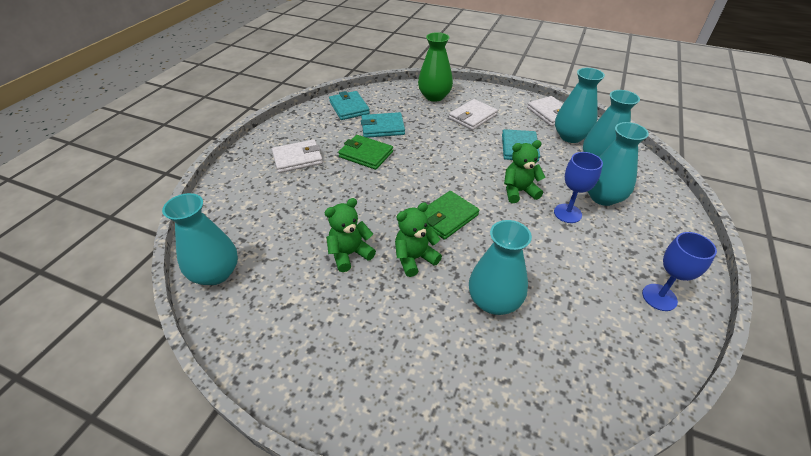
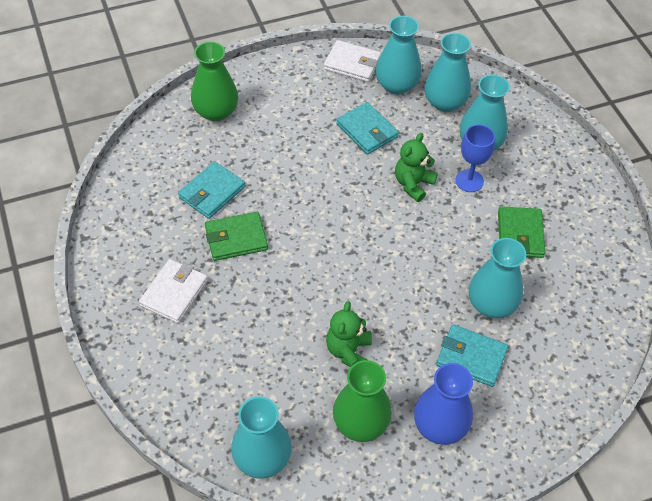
camera: 45 degrees left, 10 degrees up
turquoise wallet [329,91,370,120] -> turquoise wallet moved to [436,324,508,387]
green teddy bear [395,202,442,277] -> none
green wallet [424,191,479,240] -> green wallet moved to [498,206,546,258]
white wallet [449,99,498,130] -> none
blue goblet [642,232,717,311] -> none
none -> green vase [333,360,392,442]
none -> blue vase [414,363,473,445]

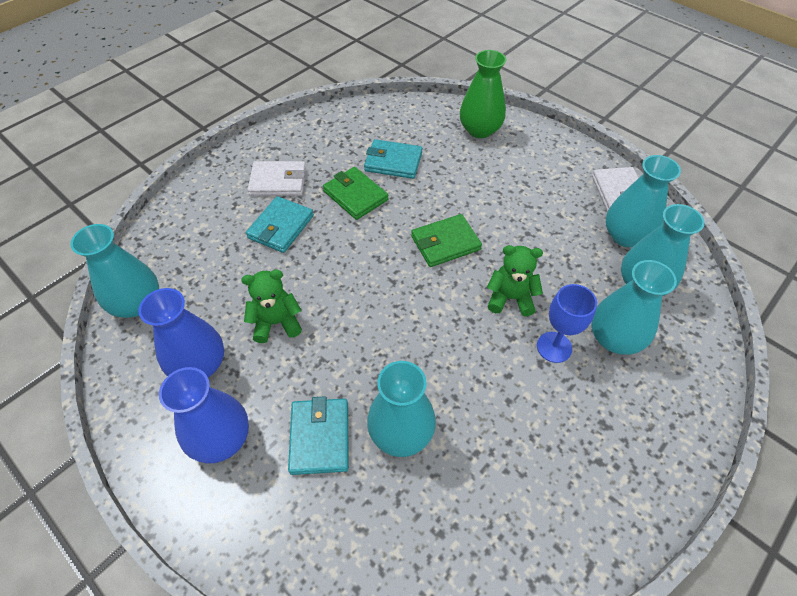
camera: 65 degrees right, 0 degrees up
green vase [333,360,392,442] -> blue vase [138,288,224,377]
turquoise wallet [336,102,399,155] -> turquoise wallet moved to [246,196,314,253]
green wallet [498,206,546,258] -> green wallet moved to [411,214,482,267]

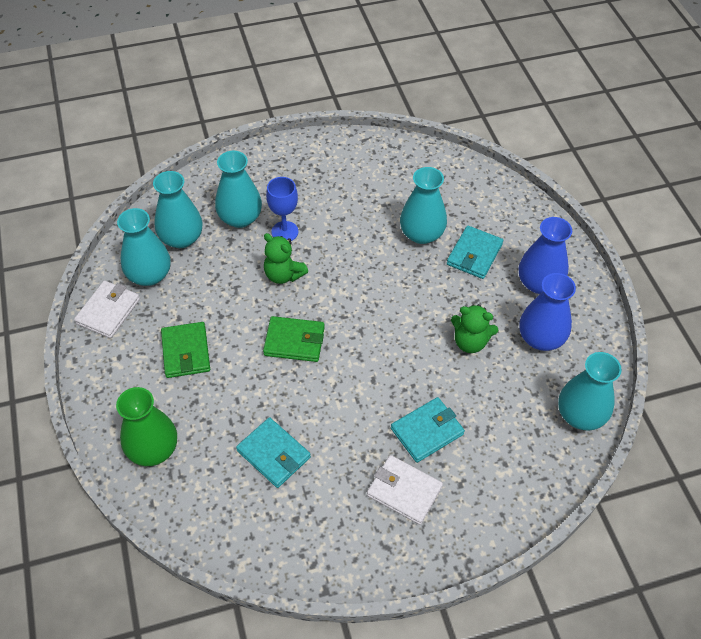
camera: 150 degrees left, 0 degrees up
green wallet [323,167,389,220] -> green wallet moved to [161,322,210,378]

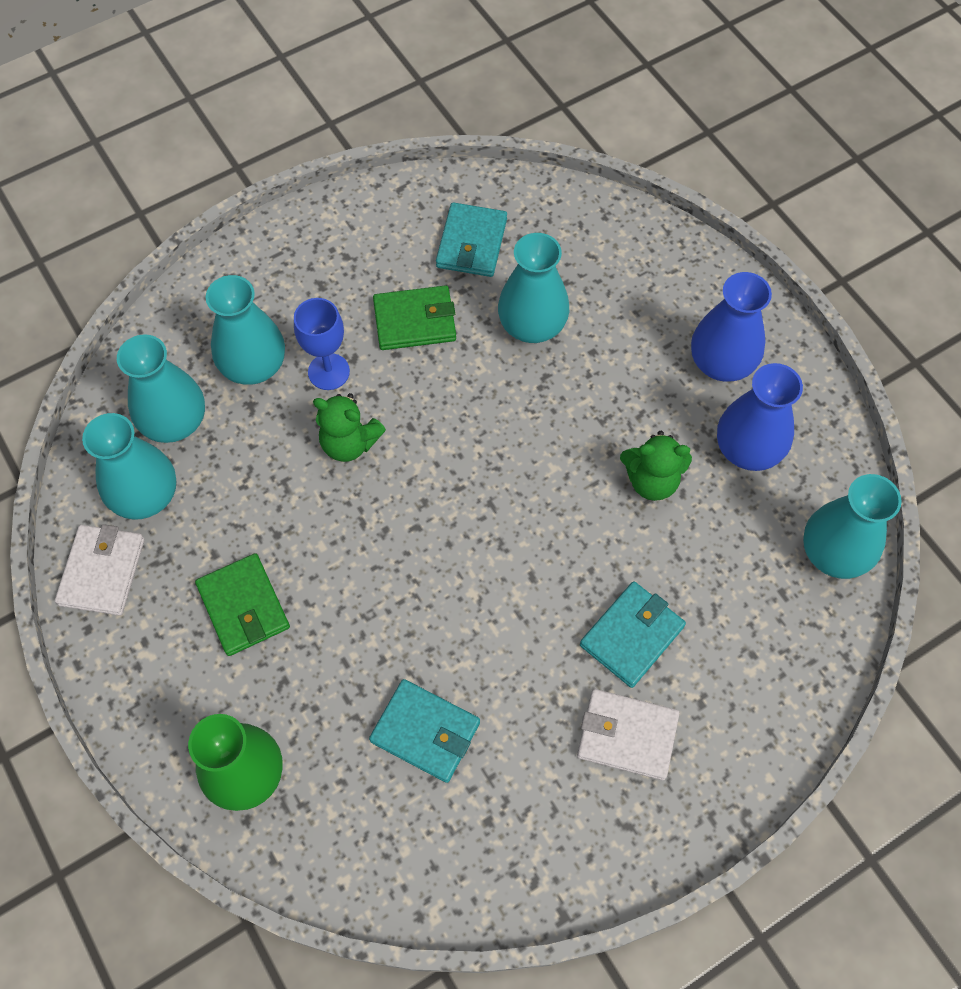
camera: 15 degrees left, 10 degrees up
green wallet [263,316,325,362] -> green wallet moved to [373,285,456,350]
turquoise wallet [447,226,503,279] -> turquoise wallet moved to [436,202,507,277]

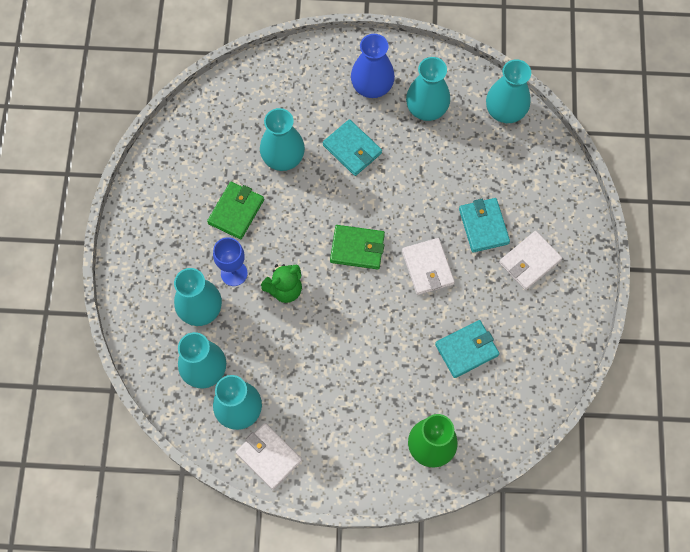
camera: 55 degrees left, 5 degrees up
green wallet [195,553,290,656] -> green wallet moved to [330,225,385,269]
turquoise wallet [436,202,507,277] -> turquoise wallet moved to [323,119,382,176]
green teddy bear [620,431,692,501] -> none
blue vase [717,363,803,471] -> turquoise vase [406,57,450,121]
none -> white wallet [402,238,455,295]

